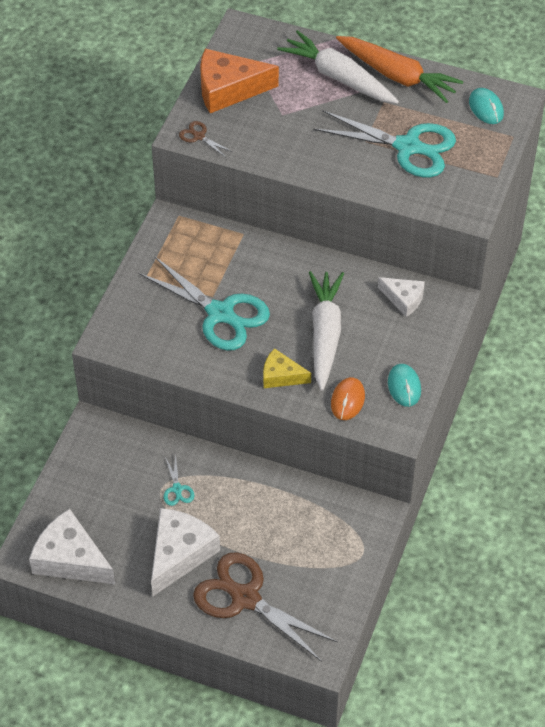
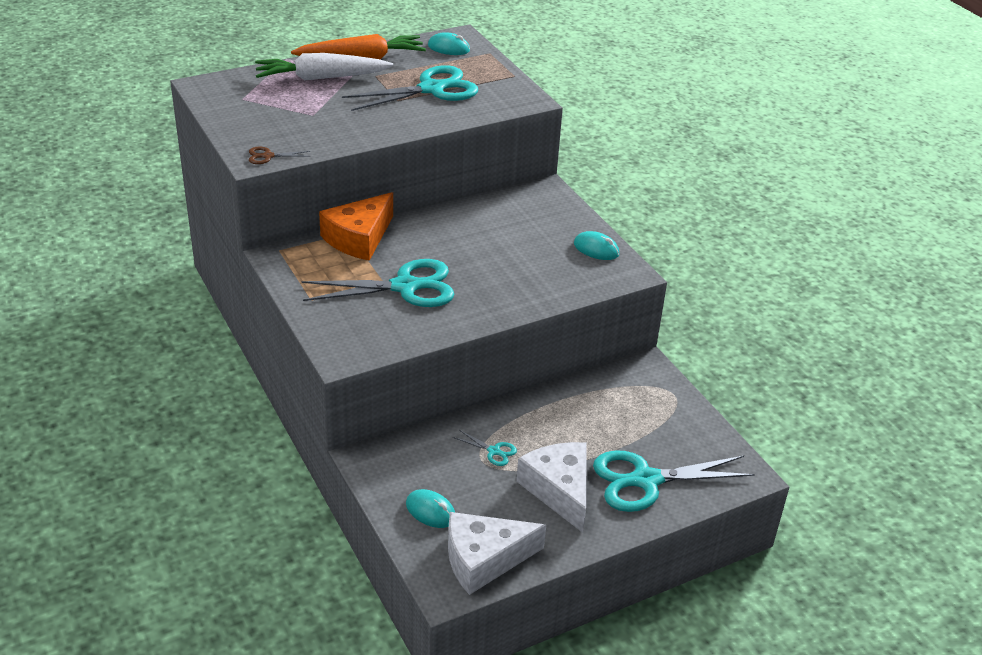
camera: 50 degrees left, 15 degrees down
brown scissors [193,552,338,662] -> turquoise scissors [593,450,755,512]
orange cheese [200,49,279,113] -> orange cheese moved to [319,192,393,261]
yellow cheese [263,348,311,388] -> none
white carrot [309,271,344,391] -> none
orange mouse [331,377,365,420] -> none
white cheese [378,277,425,317] -> none
none -> turquoise mouse [406,489,455,528]

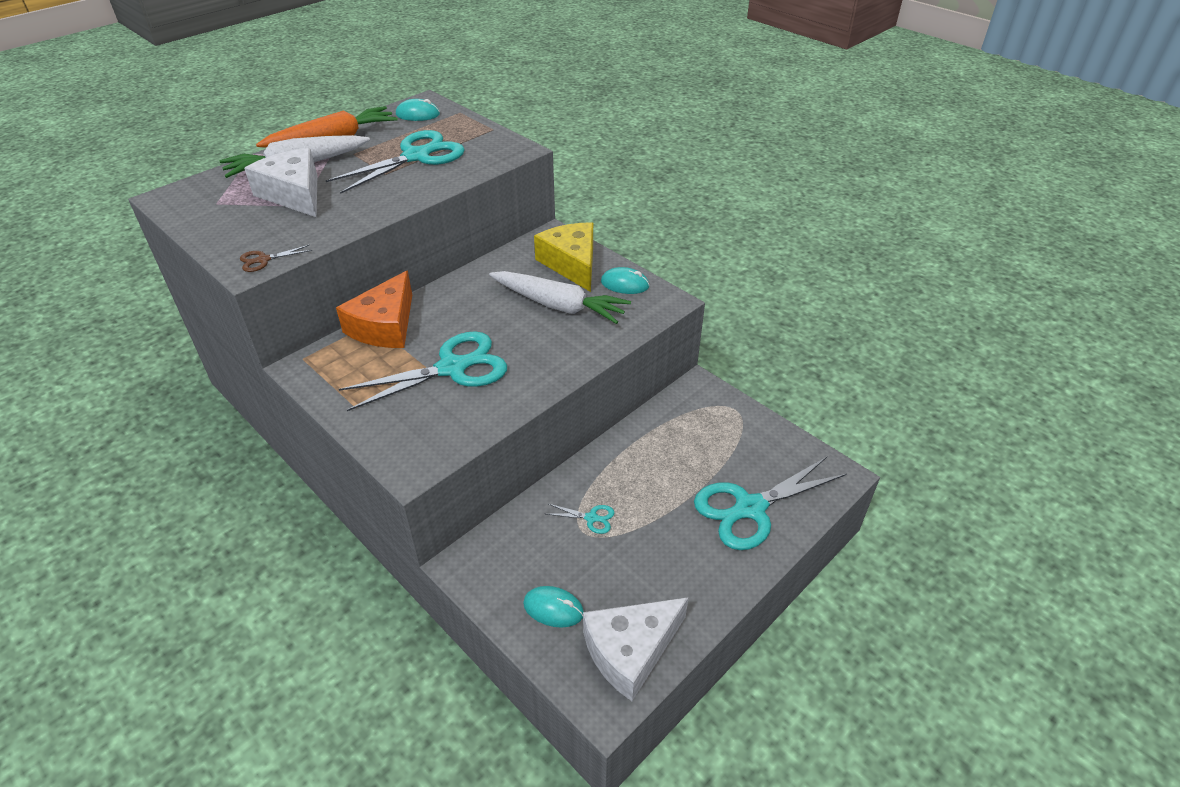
camera: 15 degrees left, 5 degrees up
white cheese [516,442,587,533] -> white cheese moved to [244,148,317,217]
none -> white carrot [489,271,631,324]
none -> yellow cheese [534,222,593,292]

